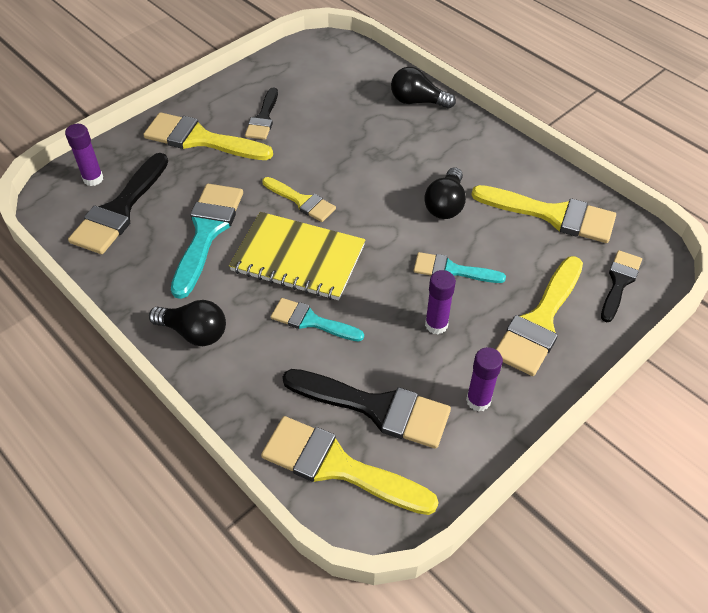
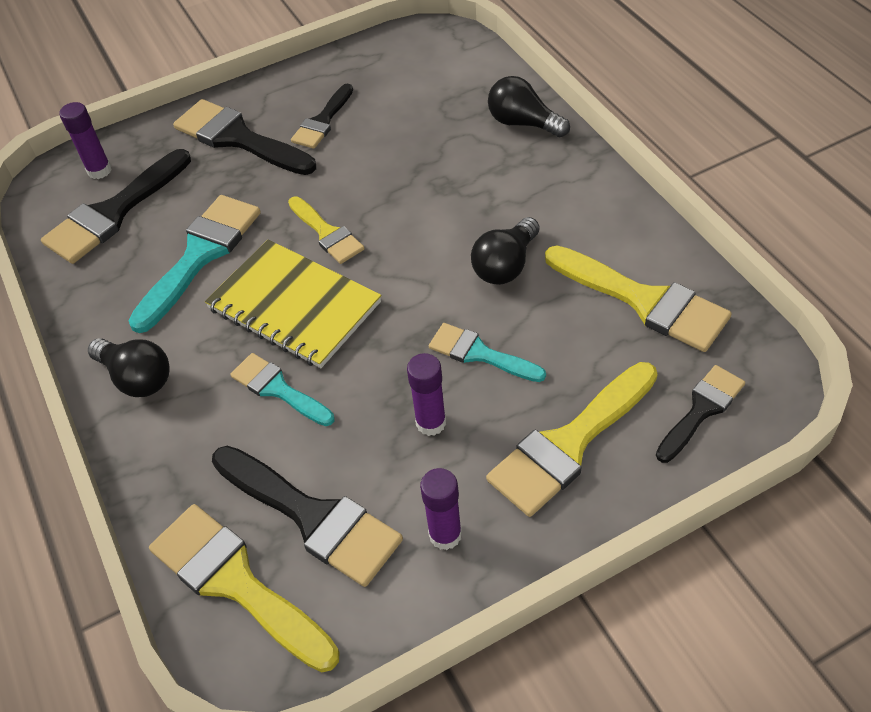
camera: 20 degrees right, 0 degrees up
yellow brush [143,112,273,160] -> black brush [173,99,316,175]

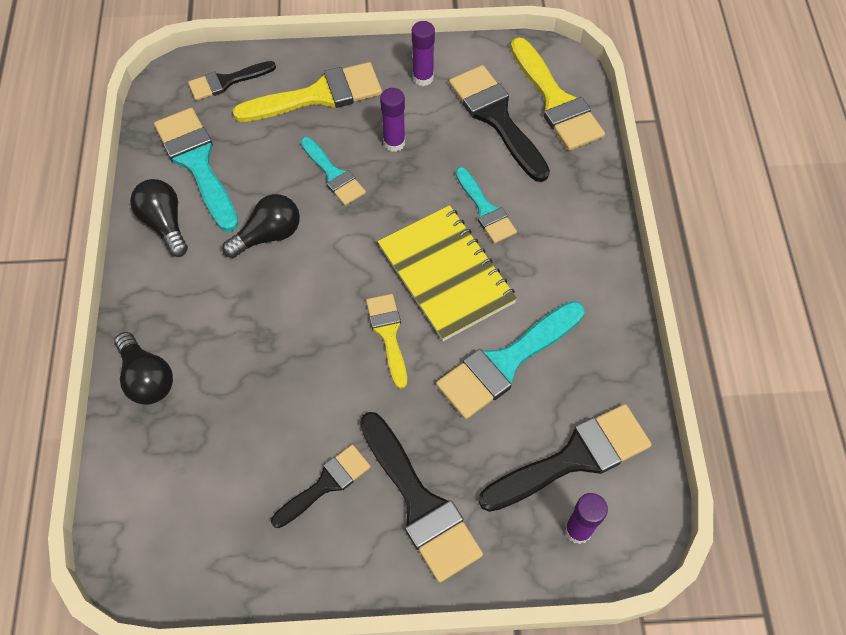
camera: 160 degrees left, 10 degrees up
black light bulb [88,338,169,397] -> black light bulb moved to [130,179,188,257]
yellow brush [545,245,732,352] -> turquoise brush [154,108,239,232]

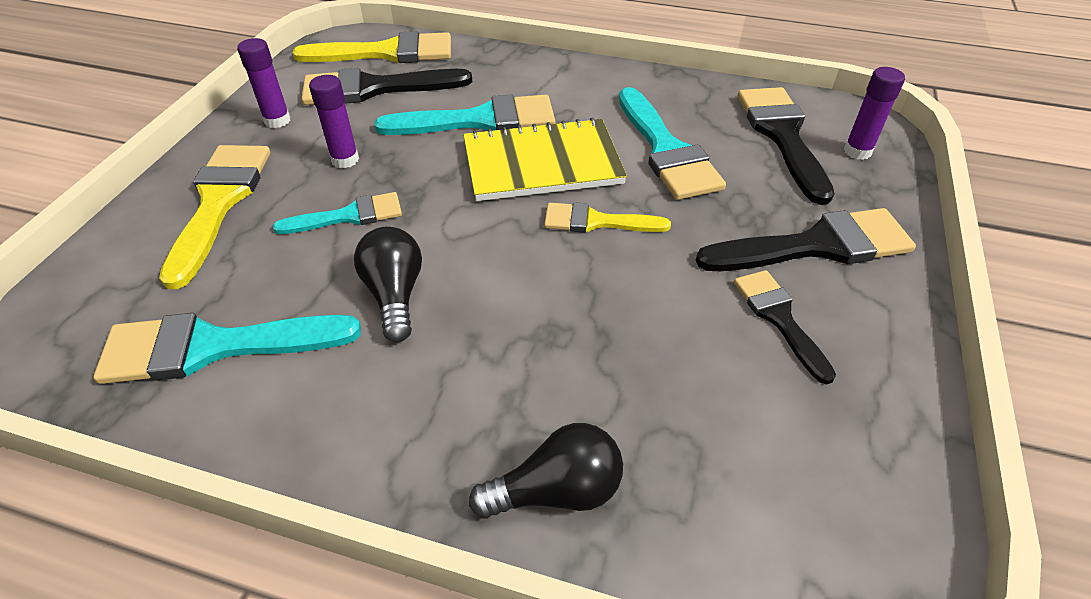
camera: 70 degrees left, 15 degrees down
black light bulb [130,179,188,257] -> none
black brush [188,61,276,101] -> none
turquoise brush [455,167,517,243] -> turquoise brush [375,94,556,135], size x1.66

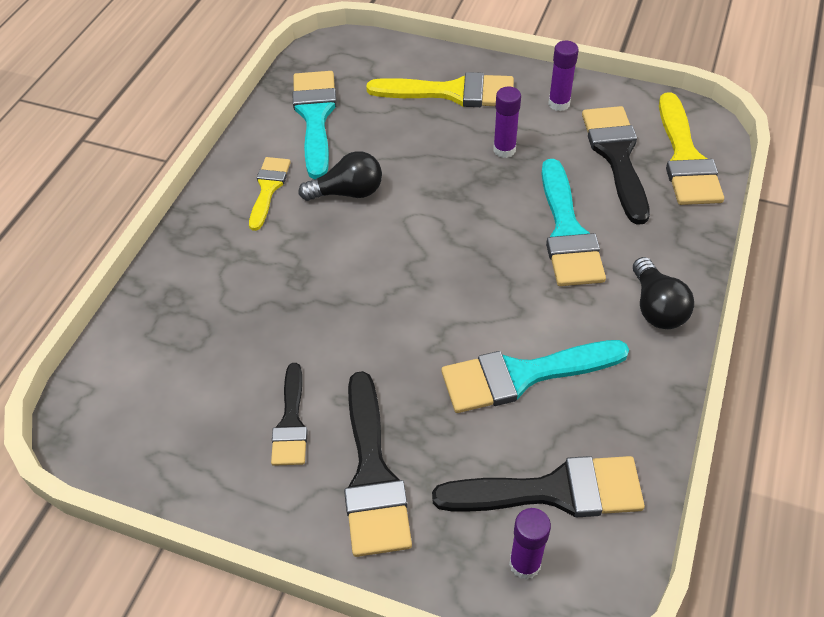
camera: 95 degrees right, 5 degrees up
turquoise brush [273,192,402,234] -> none
yellow notebook [463,117,627,201] -> none
black light bulb [469,423,623,519] -> black light bulb moved to [633,257,694,329]
yellow brush [544,202,671,233] -> yellow brush moved to [249,157,291,231]
black brush [734,270,836,384] -> black brush turned 105 degrees clockwise [271,363,308,466]

